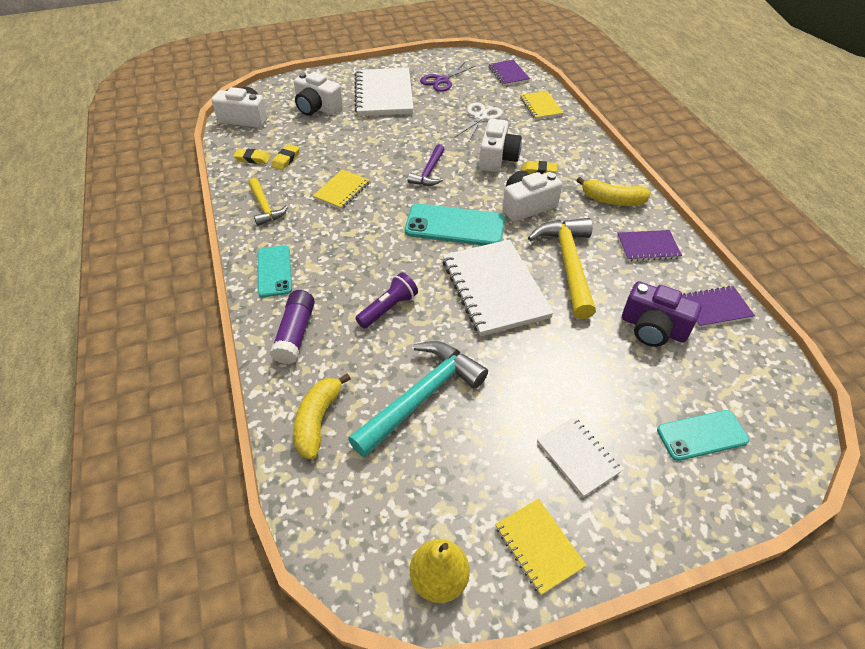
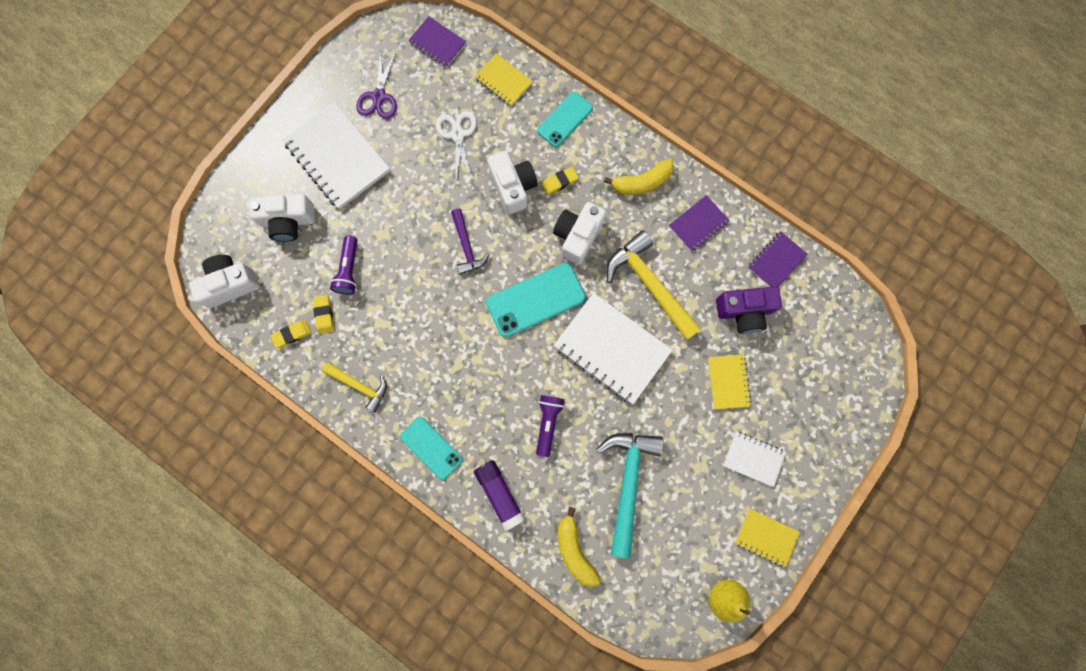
camera: 35 degrees left, 30 degrees up
yellow notebook [313,169,370,209] -> yellow notebook moved to [708,354,751,409]
turquoise phone [657,410,749,461] -> turquoise phone moved to [537,92,593,147]
none -> purple flashlight [330,235,358,294]

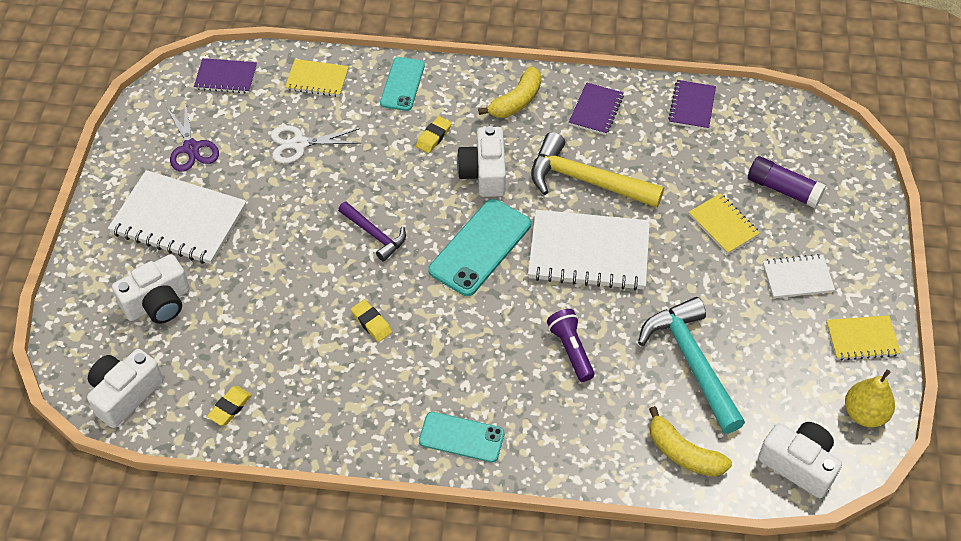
camera: 30 degrees left, 25 degrees down
yellow eraser [313,295,334,334] -> yellow eraser moved to [351,300,392,342]
yellow hammer [322,363,387,413] -> none
purple flashlight [330,235,358,294] -> none
white scissors [436,111,477,181] -> white scissors turned 60 degrees counterclockwise [271,125,360,164]
purple glue stick [474,460,525,531] -> purple glue stick moved to [748,156,826,208]
white camera [487,151,538,214] -> white camera moved to [758,422,842,498]
purple camera [716,286,782,334] -> none

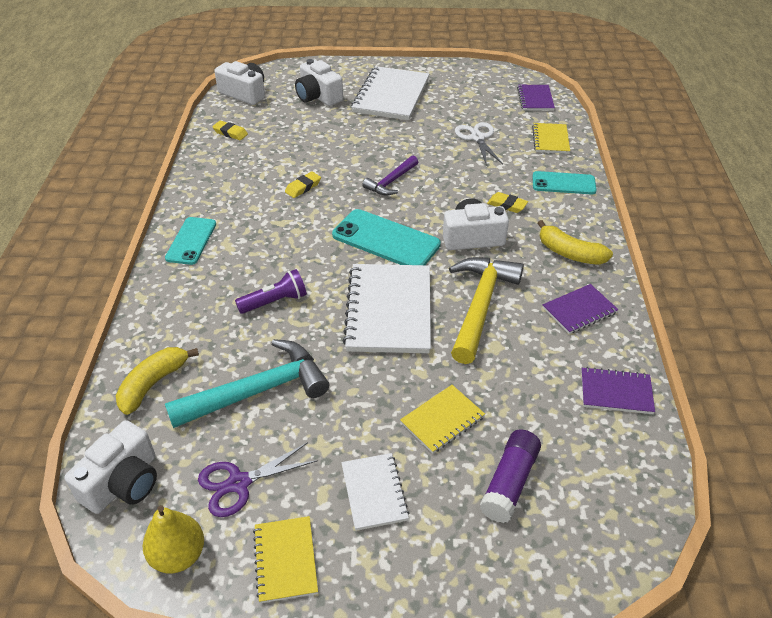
camera: 85 degrees right, 10 degrees down
purple scissors [166,101,219,172] -> purple scissors moved to [198,442,318,517]
purple notebook [569,82,624,135] -> purple notebook turned 45 degrees counterclockwise [543,284,619,334]

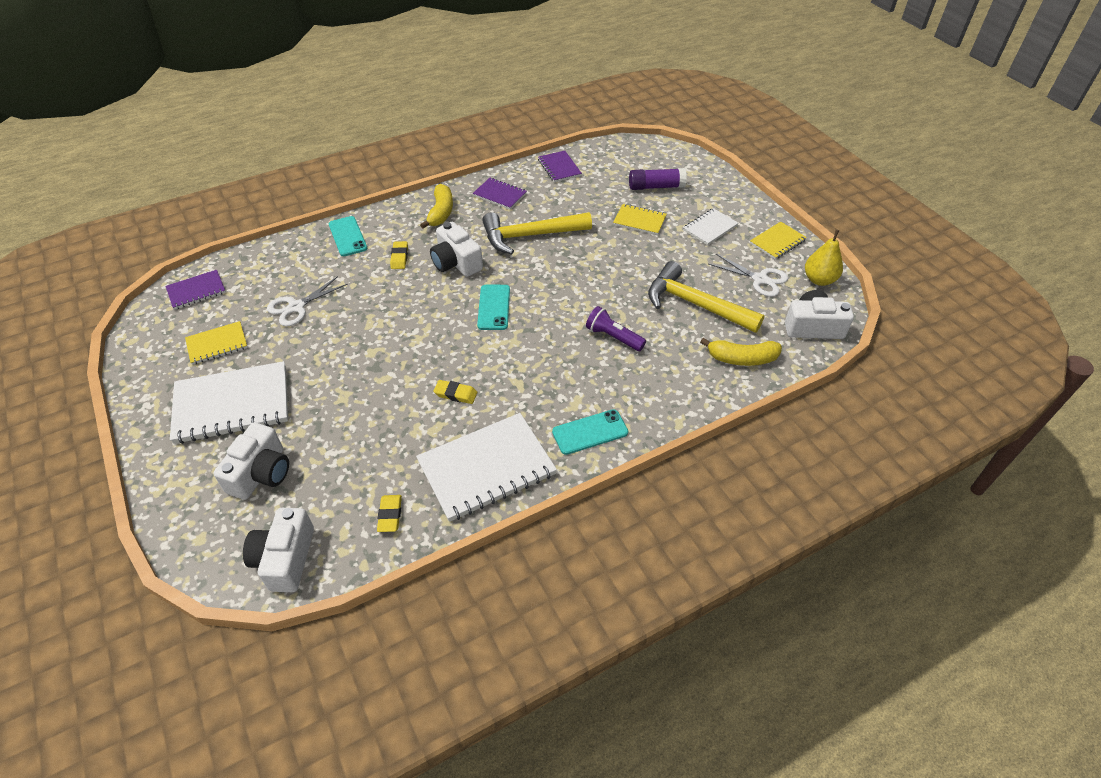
camera: 120 degrees left, 5 degrees up
turquoise hammer [165,339,329,428] -> yellow hammer [648,261,765,333]
purple scissors [198,442,318,517] -> white scissors [708,254,788,297]
turquoise phone [332,209,441,265] -> turquoise phone [477,285,510,330], size x0.65
white notebook [343,264,431,353] -> white notebook moved to [416,413,557,522]
purple hammer [362,156,418,196] -> none
yellow notebook [532,123,570,154] -> yellow notebook moved to [185,321,248,365]

